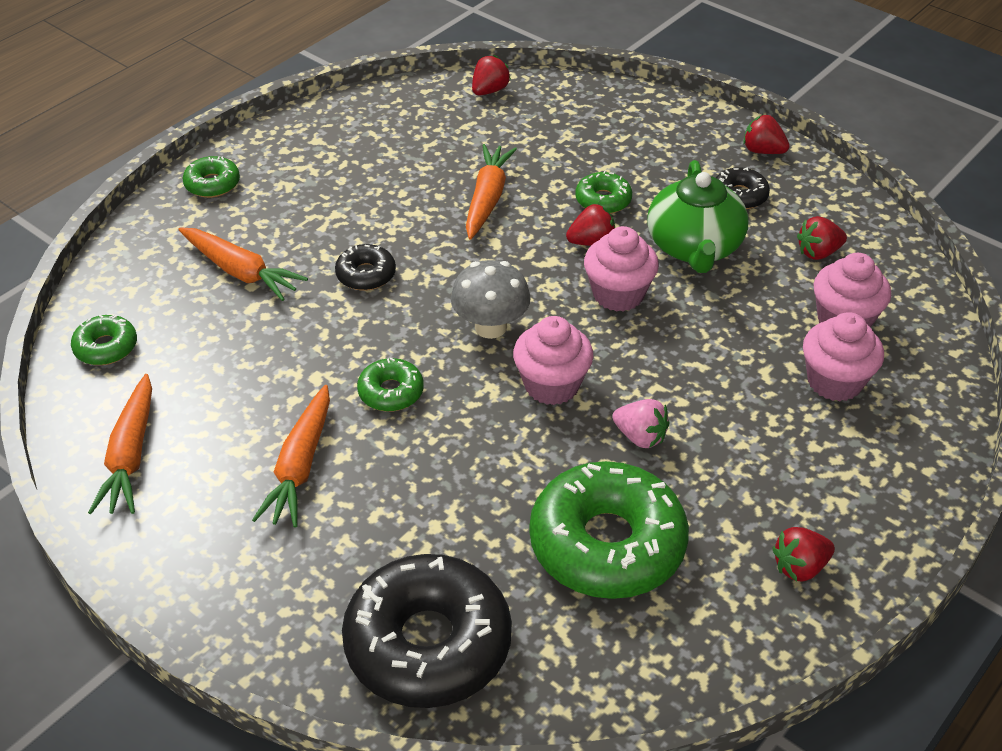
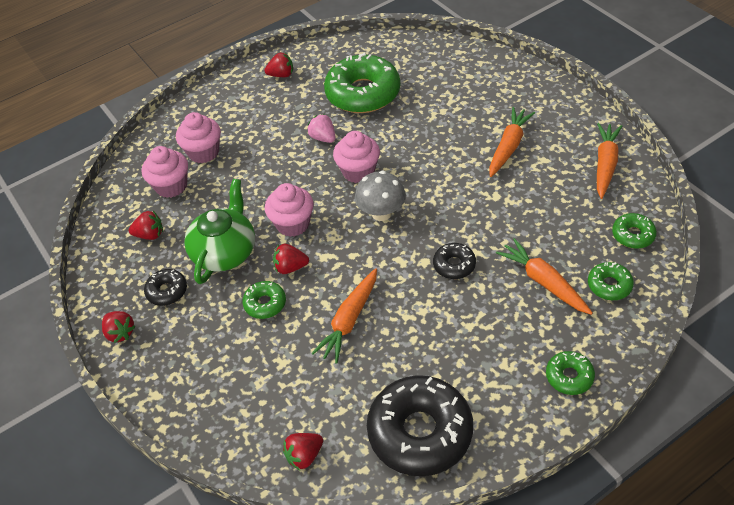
camera: 160 degrees left, 5 degrees up
black donut [342,554,512,708] -> black donut moved to [367,375,473,476]
green donut [357,358,424,412] -> green donut moved to [588,262,634,300]

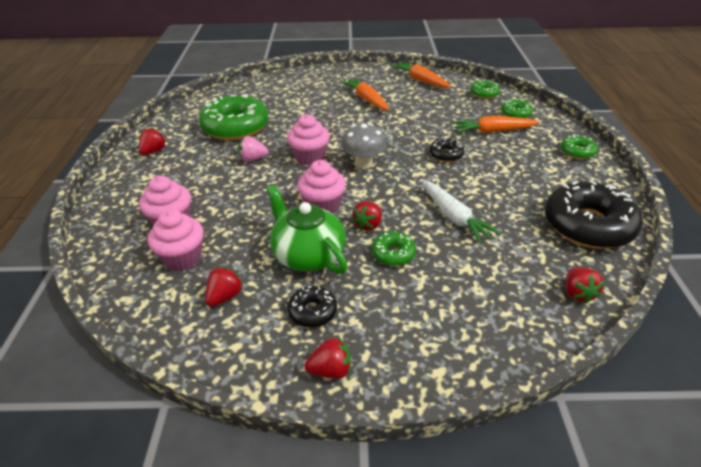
camera: 60 degrees left, 10 degrees down
orange carrot [311,268,377,364] -> white carrot [422,180,500,243]

